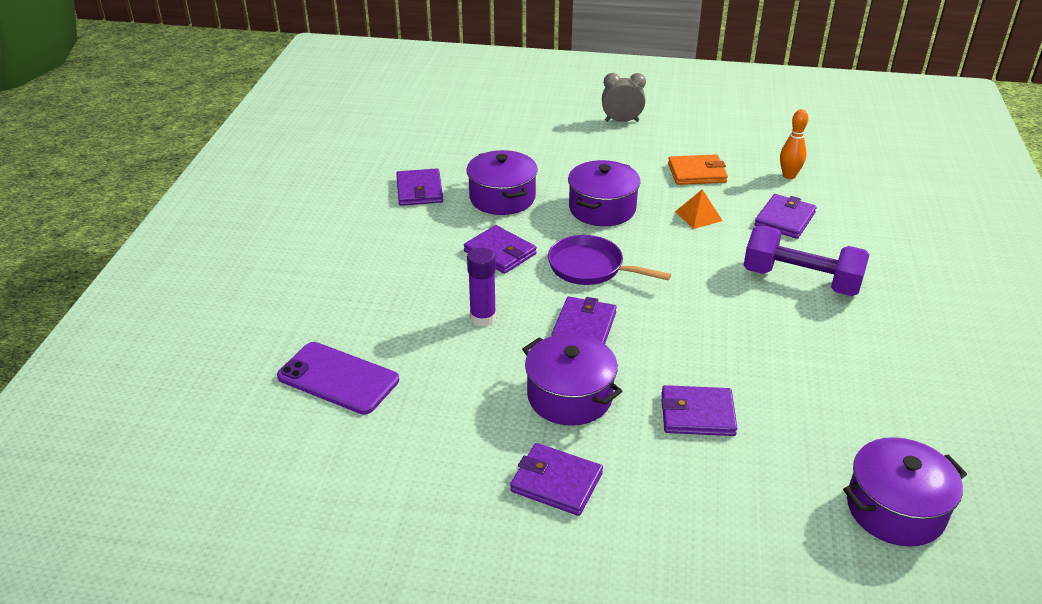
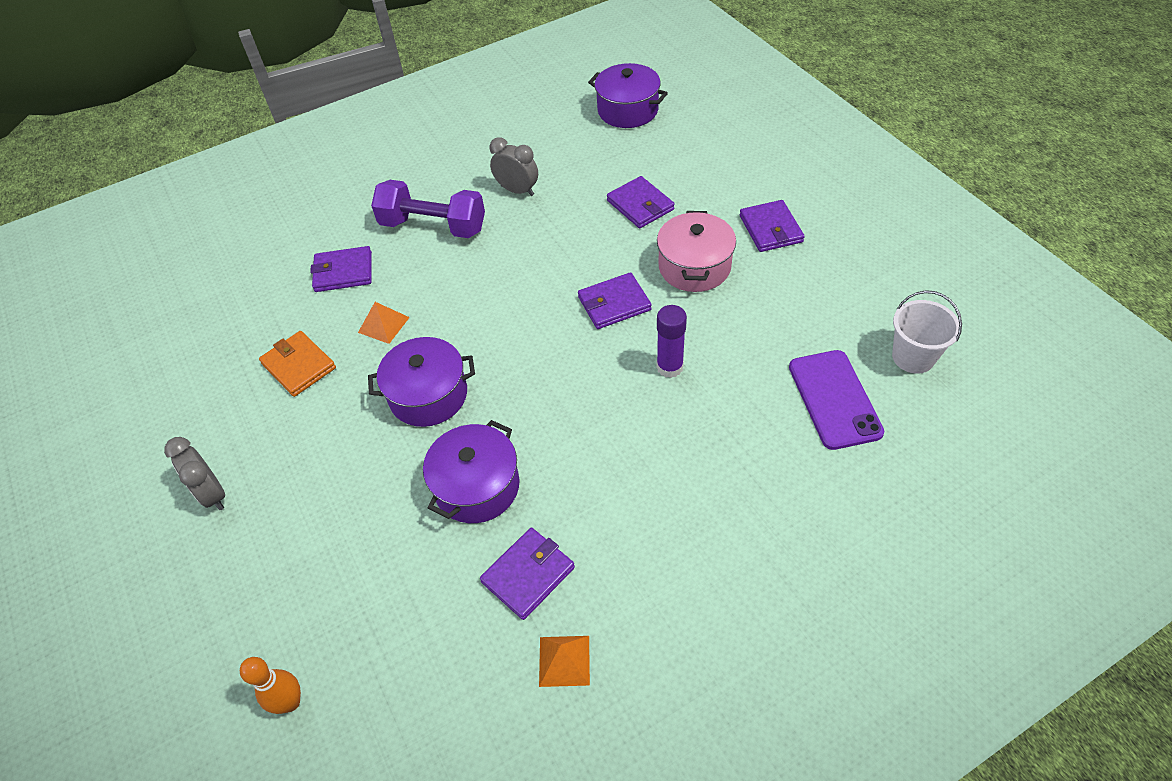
camera: 125 degrees left, 15 degrees up
purple wallet [464,225,537,274] -> none
purple pot [522,334,622,426] -> pink pot [657,211,736,292]
purple pan [548,235,671,285] -> none
purple dumbbell [744,225,870,296] -> purple dumbbell turned 60 degrees counterclockwise [371,180,485,238]
orange bowling pin [780,109,808,179] -> orange bowling pin moved to [240,657,301,714]
none -> grey clock [490,137,538,196]
none -> orange pyramid [539,636,590,687]
none -> white bucket [892,290,962,374]

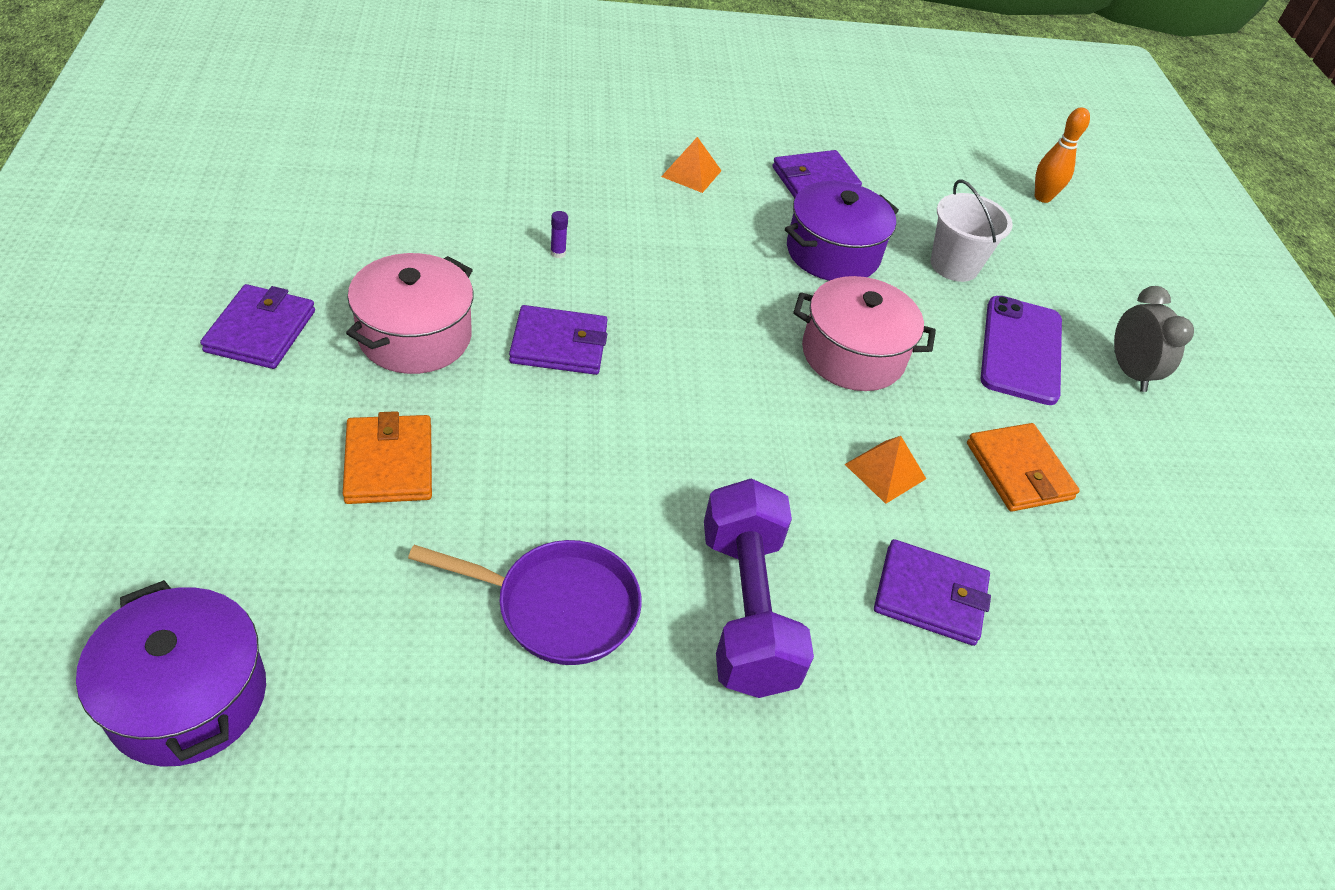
camera: 165 degrees left, 5 degrees down
purple pot [368,337,475,427] -> pink pot [793,276,936,391]
purple dumbbell [371,180,485,238] -> purple dumbbell turned 45 degrees clockwise [704,478,814,698]
grey clock [490,137,538,196] -> purple pan [408,540,642,665]
orange pyramid [539,636,590,687] -> orange pyramid moved to [661,137,722,193]
purple wallet [607,176,675,228] -> orange wallet [343,411,432,504]
purple glue stick [657,305,687,378] -> purple glue stick [550,211,568,258], size x0.46
purple phone [789,350,885,450] -> purple phone moved to [981,296,1062,405]
white bucket [892,290,962,374] -> white bucket moved to [931,180,1013,282]

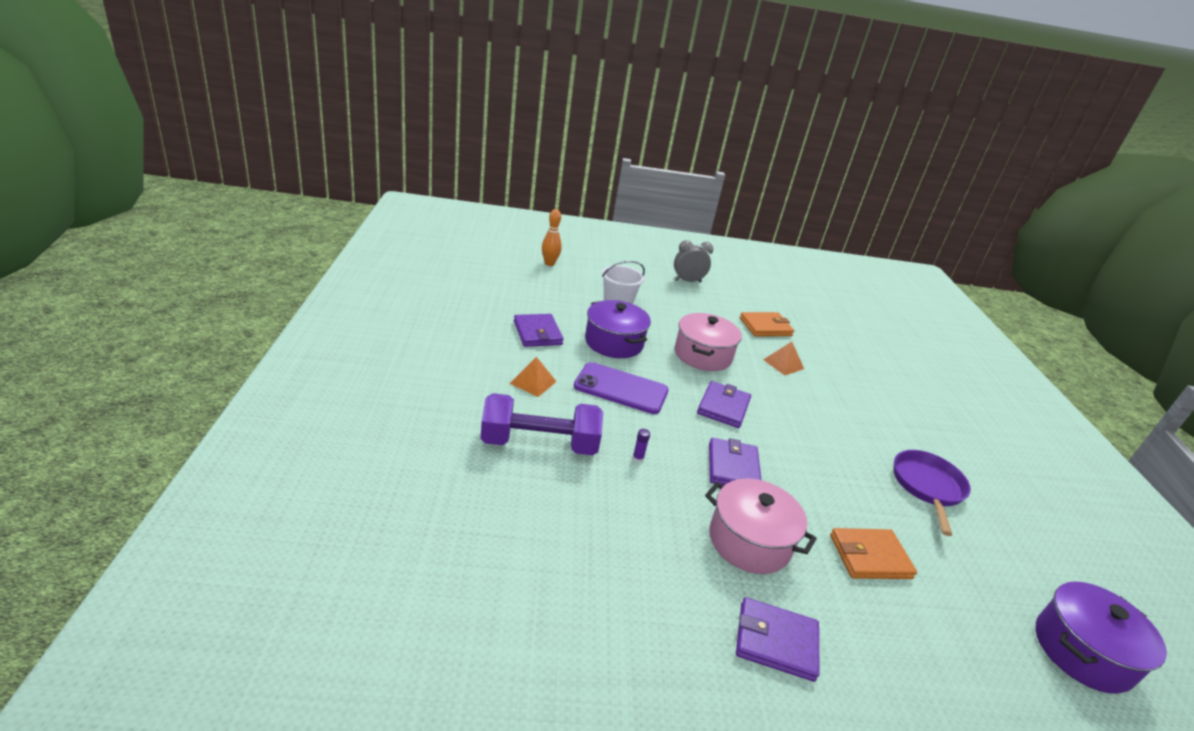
camera: 85 degrees left, 15 degrees down
purple dumbbell [704,478,814,698] -> purple dumbbell moved to [481,393,603,455]
purple wallet [874,539,991,646] -> purple wallet moved to [697,381,751,428]
purple phone [981,296,1062,405] -> purple phone moved to [574,362,669,414]

